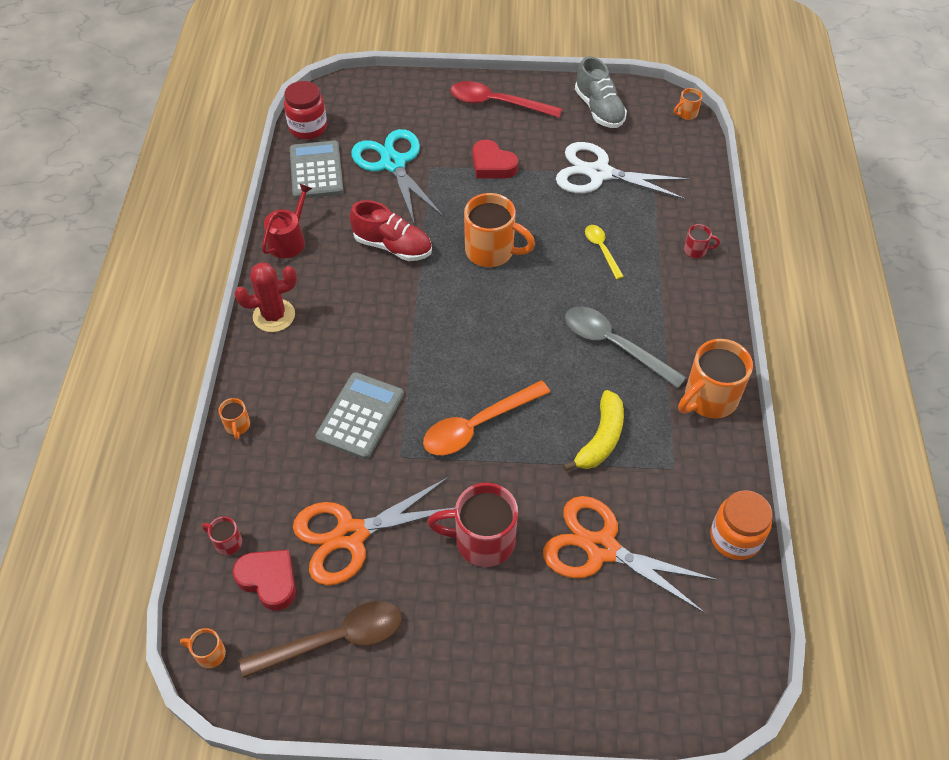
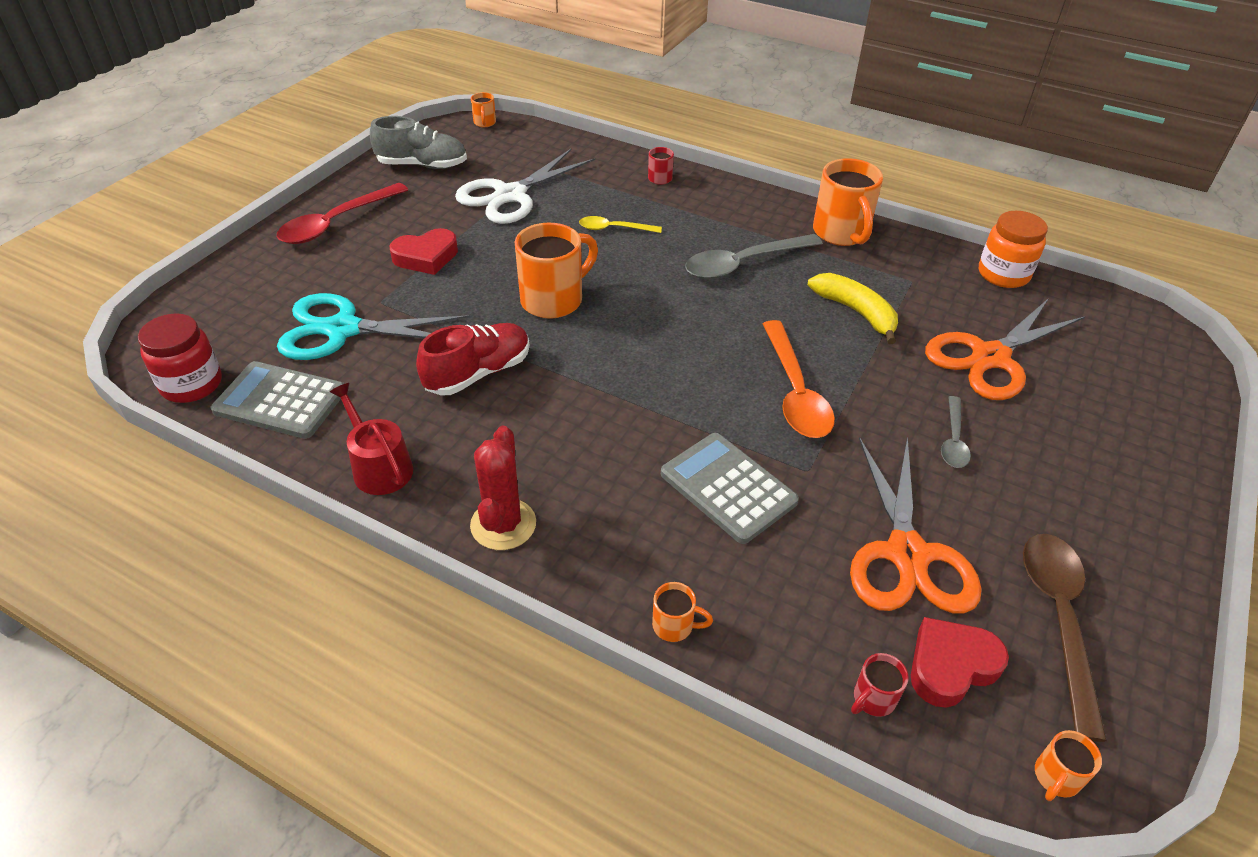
camera: 65 degrees left, 10 degrees down
red mug [427,483,518,567] -> grey spoon [941,396,971,468]

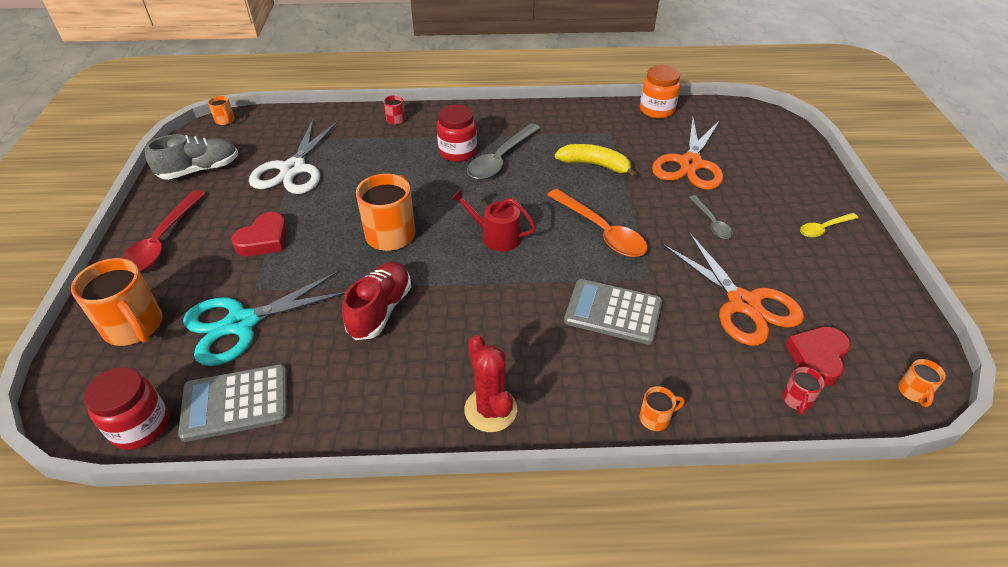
camera: 30 degrees left, 0 degrees up
red watering can [330,383,413,495] -> red watering can moved to [451,189,536,251]
yellow spoon [579,216,662,233] -> yellow spoon moved to [800,213,858,238]
orange mug [813,158,883,246] -> orange mug moved to [71,258,163,346]
brown spoon [1023,534,1107,742] -> none
none -> red jar [437,105,477,162]

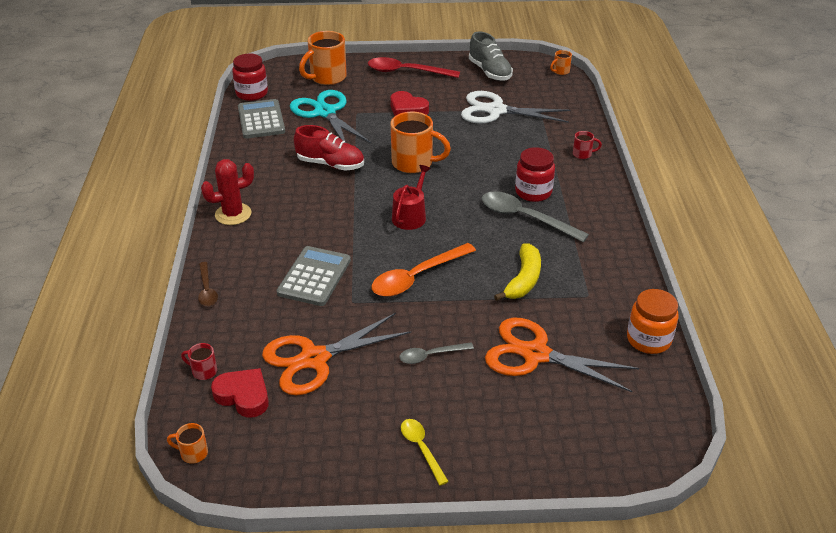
camera: 90 degrees right, 5 degrees down
orange mug [640,386,685,431] -> brown spoon [198,262,218,306]

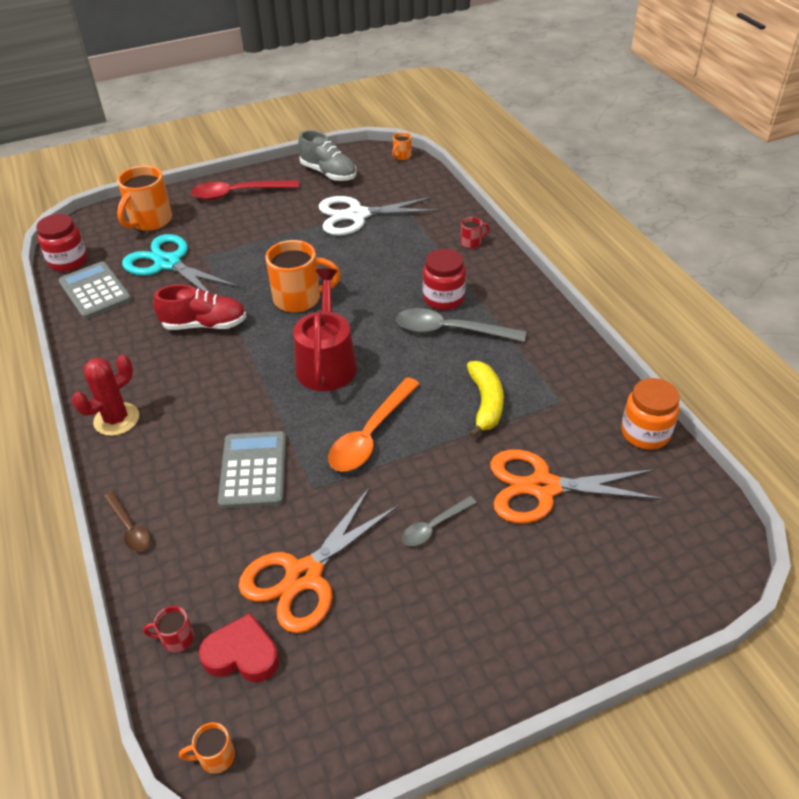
camera: 20 degrees left, 5 degrees up
red heart [390,91,429,116] -> none
red watering can [392,165,431,230] -> red watering can [293,268,357,391], size x1.53
yellow spoon [401,419,449,485] -> none

